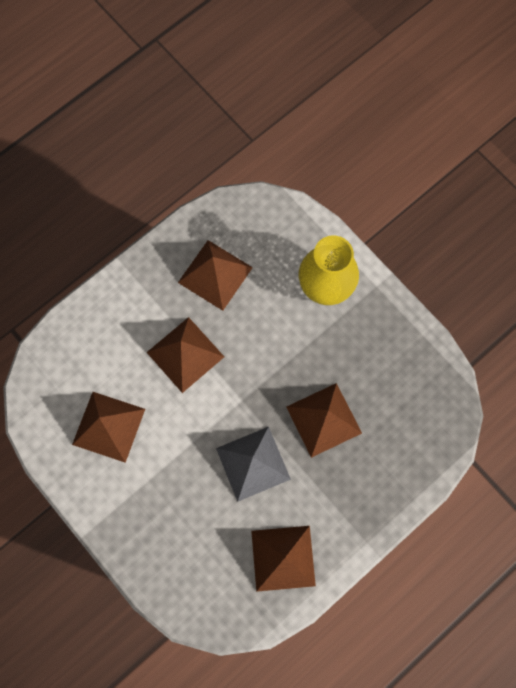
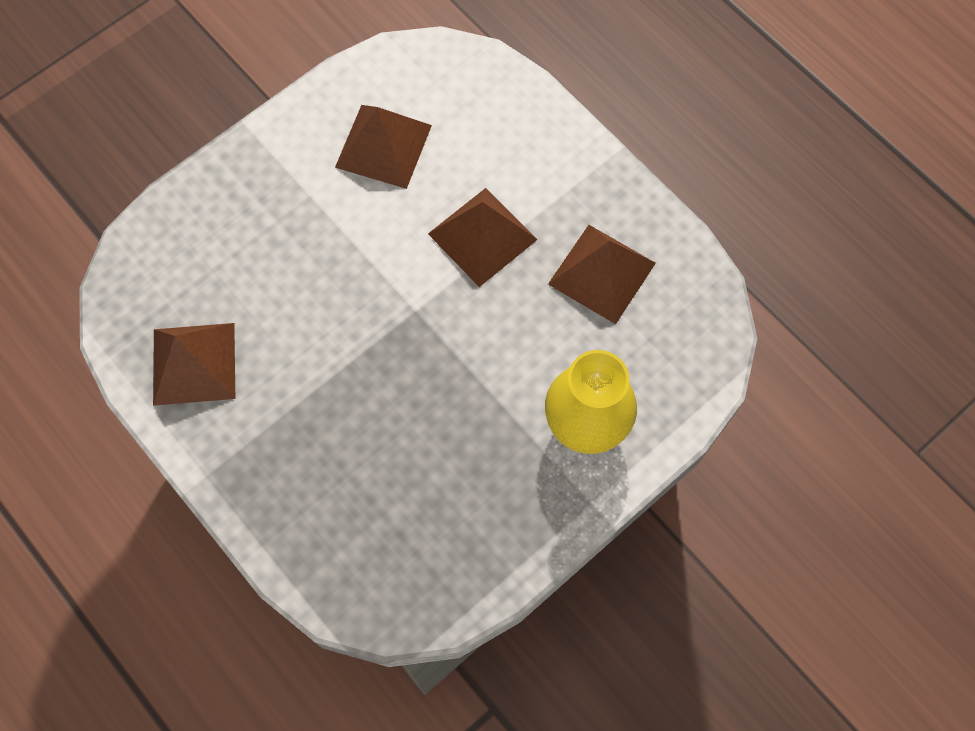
camera: 90 degrees right, 5 degrees down
grey pyramid [216,427,291,502] -> none
brown pyramid [287,383,362,458] -> none

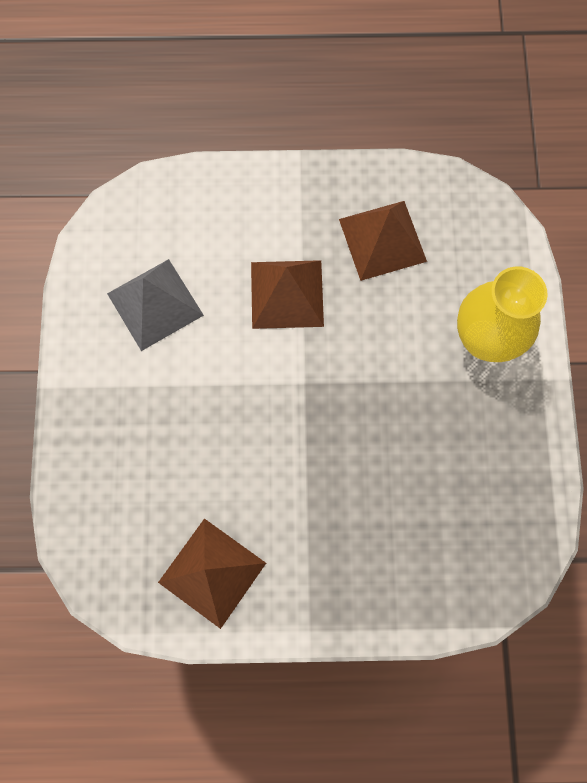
camera: 50 degrees left, 5 degrees up
brown pyramid [335,105,432,189] -> grey pyramid [107,259,204,351]

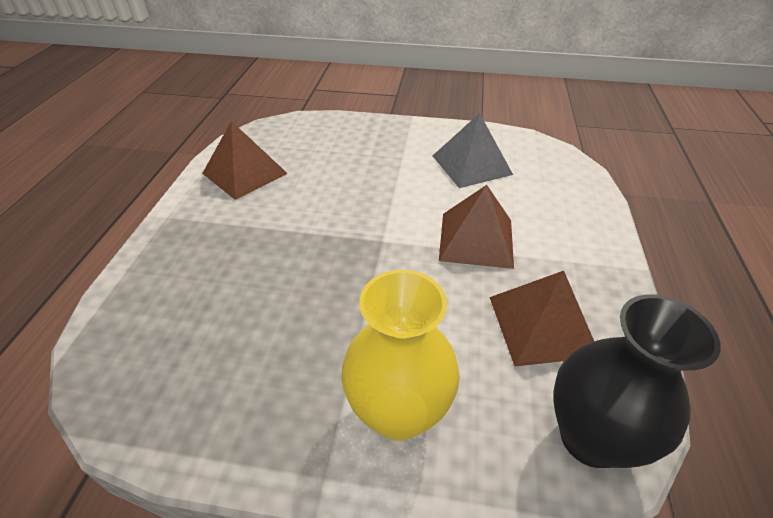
camera: 100 degrees right, 30 degrees down
none -> black vase [553,294,721,468]

